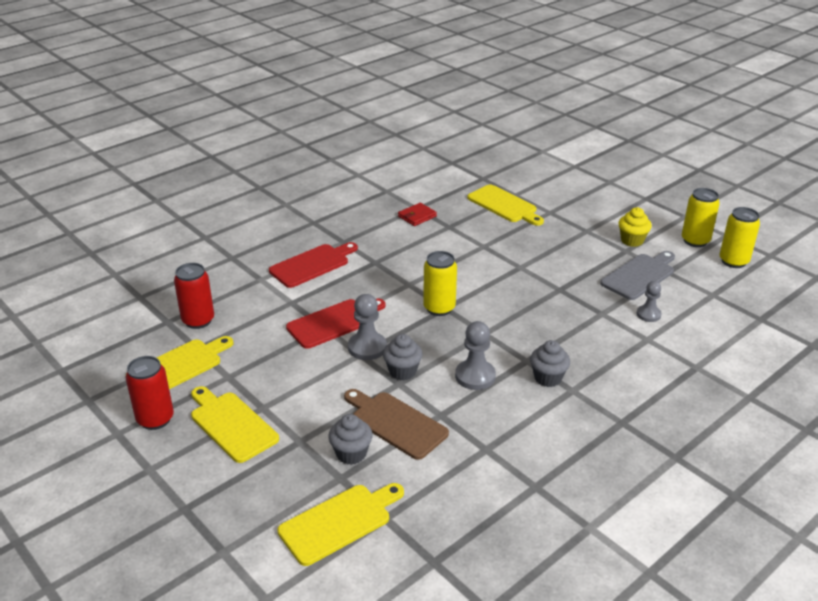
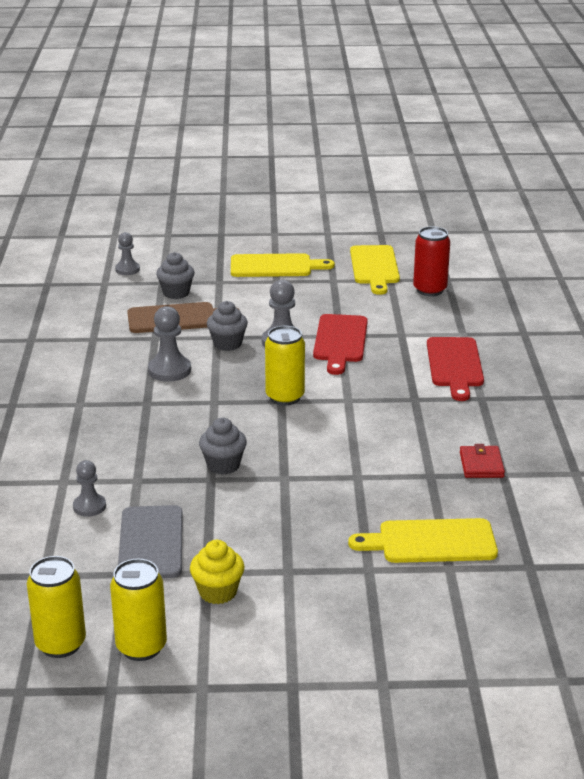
camera: 130 degrees right, 5 degrees down
red can [126,356,174,430] -> none
yellow cutting board [277,483,404,566] -> grey pawn [115,232,140,275]
grey cupcake [530,340,570,387] -> grey cupcake moved to [199,418,247,475]

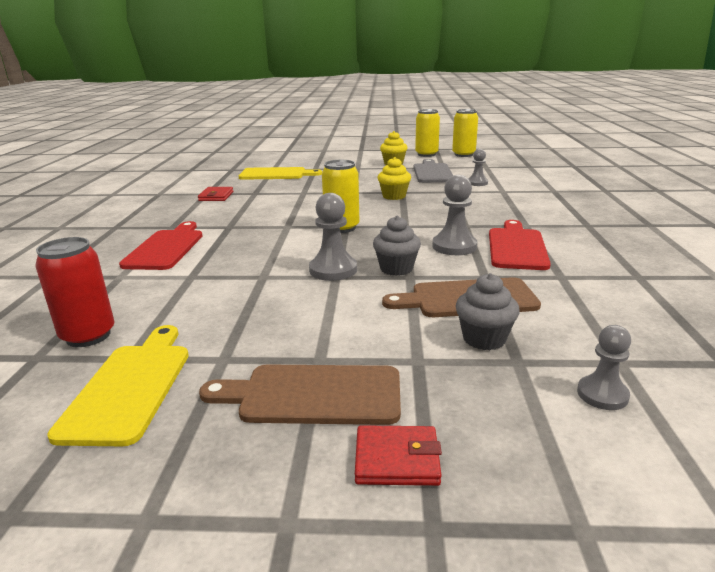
camera: 175 degrees left, 5 degrees down
grey cupcake [199,418,247,475] -> yellow cupcake [378,157,411,200]
yellow cutting board [231,253,335,277] -> brown cutting board [199,365,401,425]
red cutting board [313,314,368,375] -> red cutting board moved to [489,220,551,270]
none -> red wallet [355,425,442,486]

